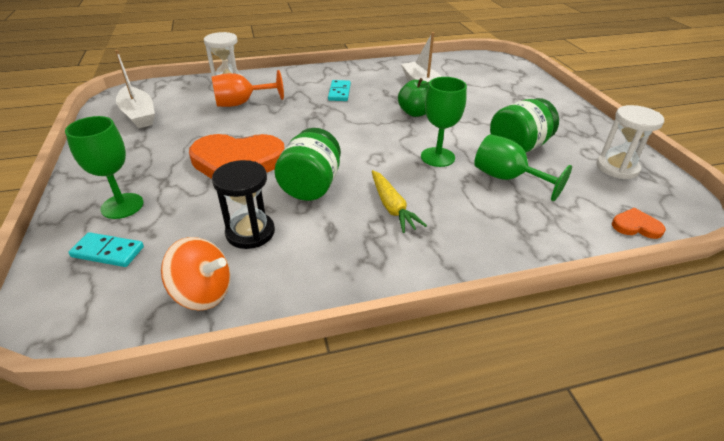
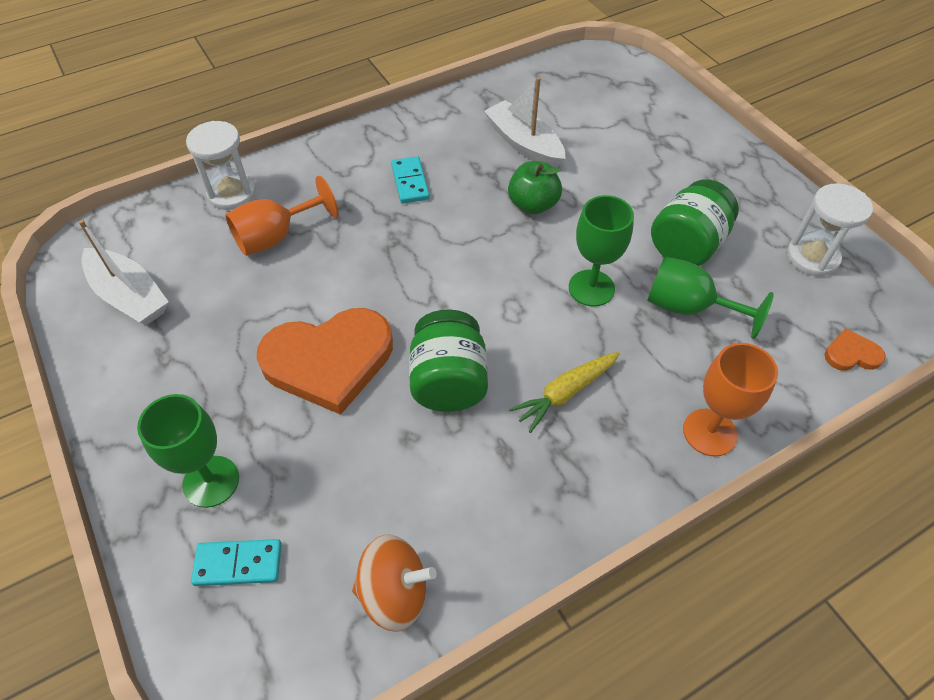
camera: 15 degrees left, 15 degrees up
black hourglass [212,160,275,249] -> none
yellow carrot [372,170,427,233] -> yellow carrot turned 90 degrees clockwise [509,352,620,433]
none -> orange goblet [683,343,778,457]

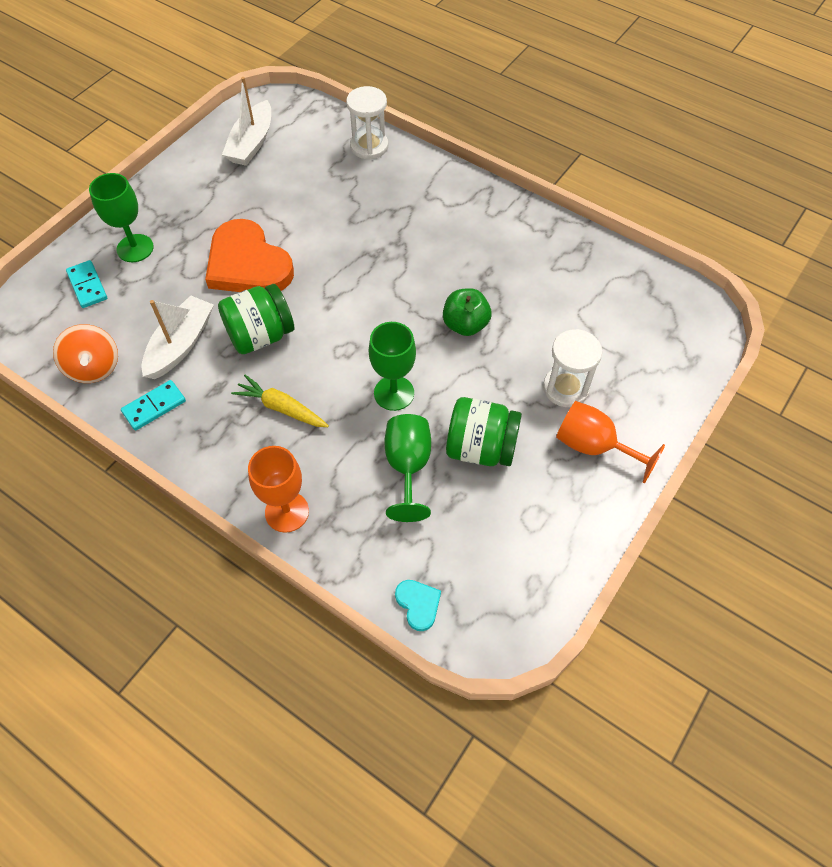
camera: 65 degrees right, 5 degrees up
orange goblet [225,176,338,256] -> orange goblet moved to [556,401,665,483]
turquoise domino [391,156,430,204] -> turquoise domino moved to [121,380,186,431]
white boat [484,77,566,167] -> white boat moved to [141,295,214,379]
white hourglass [787,183,873,276] -> white hourglass moved to [543,329,602,407]
orange heart [824,328,886,371] -> turquoise heart [395,580,441,631]

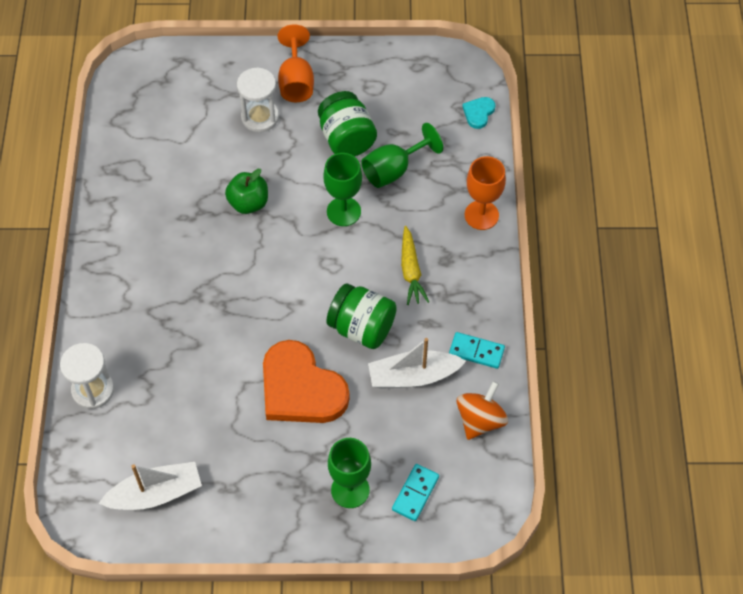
camera: 125 degrees left, 0 degrees up
orange heart [205,219,294,292] -> orange heart turned 120 degrees clockwise [263,340,350,423]

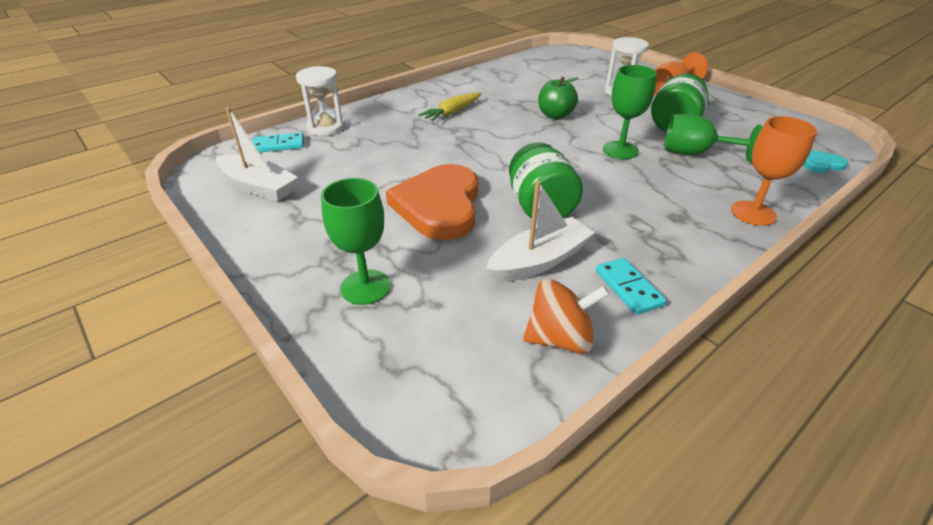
camera: 50 degrees right, 20 degrees down
white boat [368,338,466,389] -> white boat turned 105 degrees clockwise [486,181,595,282]
turquoise domino [392,464,439,521] -> turquoise domino moved to [253,132,304,153]
yellow carrot [401,226,429,305] -> yellow carrot moved to [418,92,481,122]

